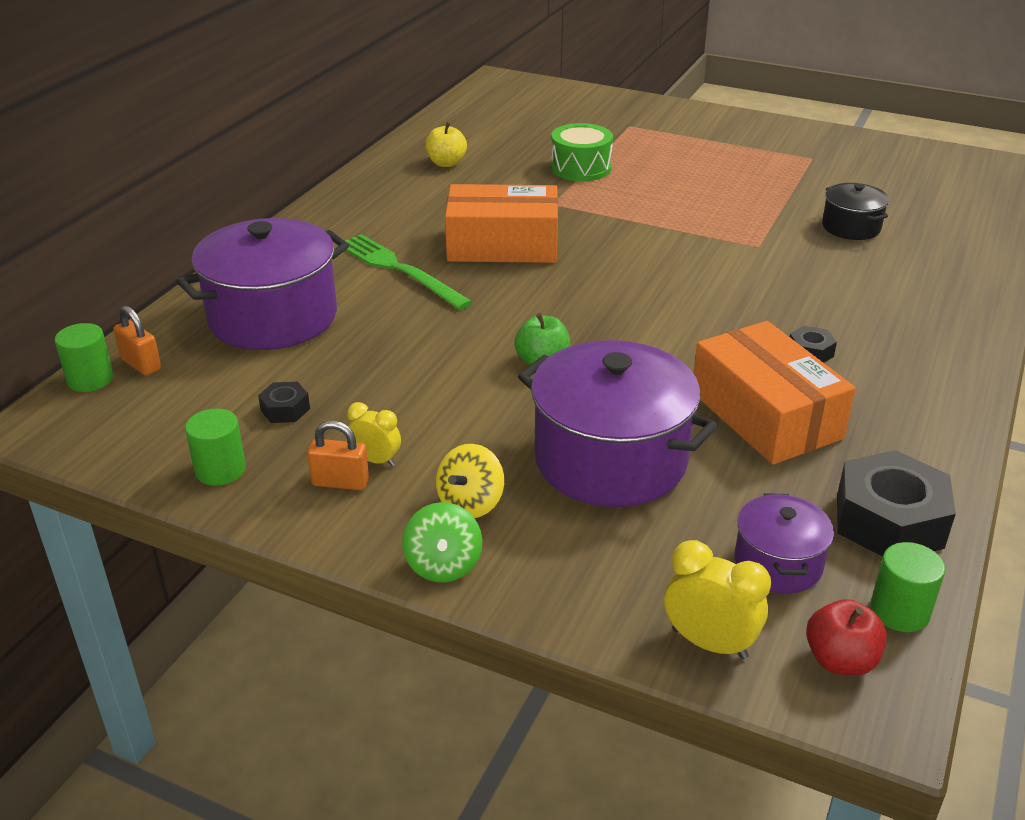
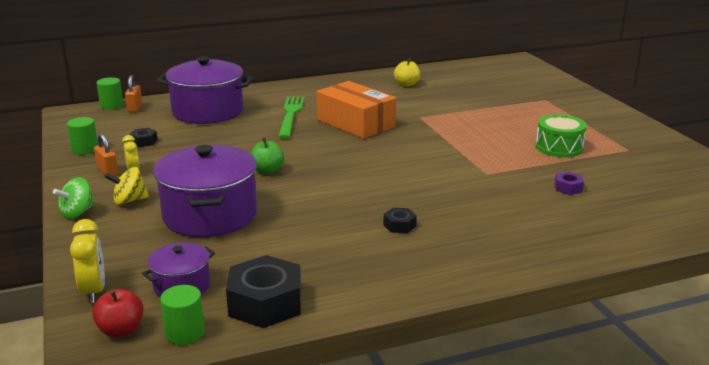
camera: 45 degrees right, 10 degrees down
green drum [551,123,613,181] -> green drum moved to [536,114,587,158]
orange box [693,321,856,465] -> none
black pot [822,183,889,240] -> purple nut [554,172,584,195]

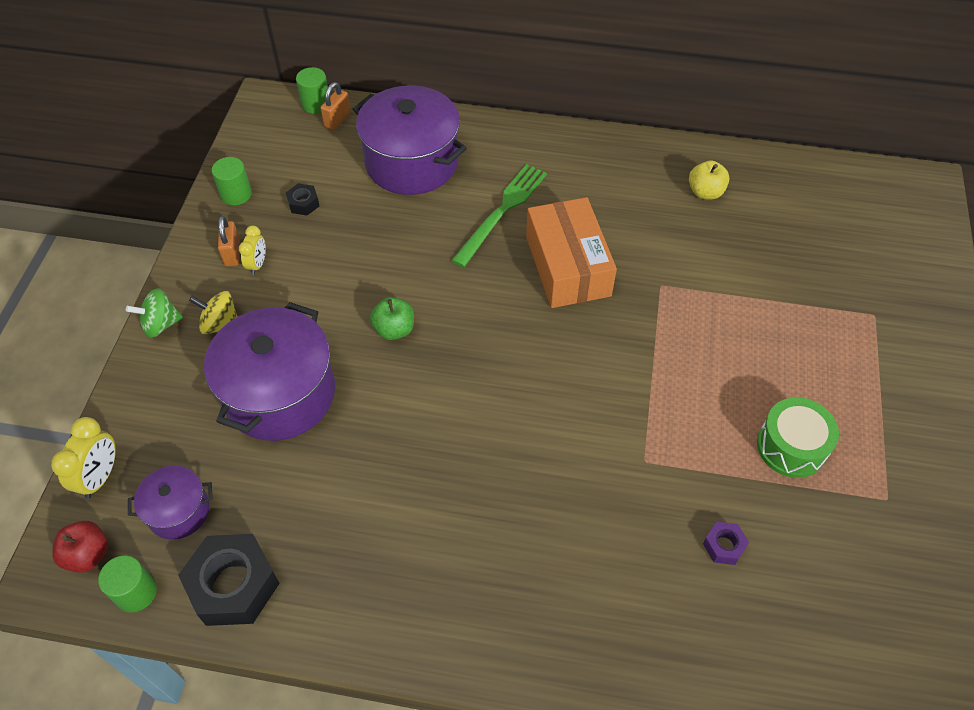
camera: 30 degrees right, 30 degrees up
black nut [384,208,417,233] -> none

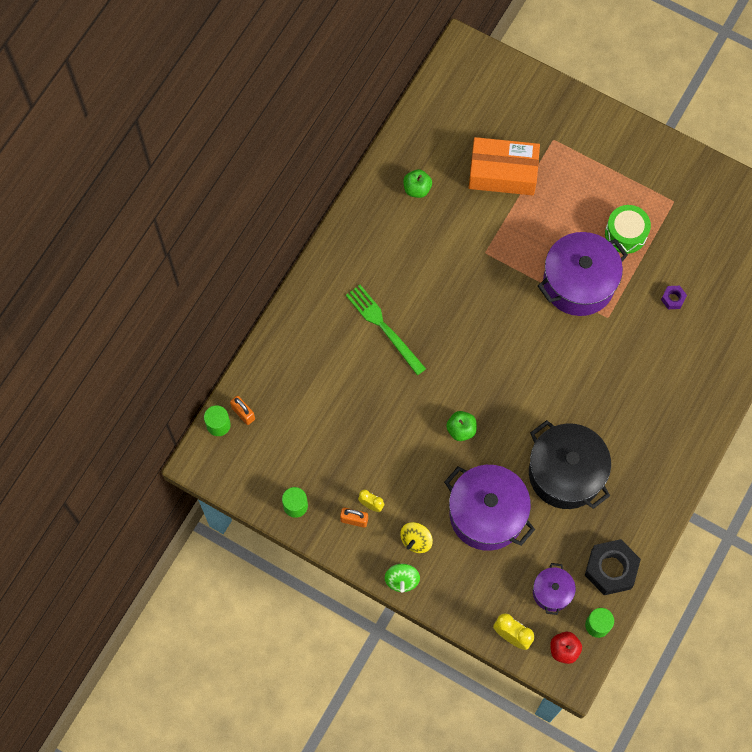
camera: 70 degrees left, 15 degrees up
black nut [286,183,319,215] -> none
purple pot [353,86,467,195] -> purple pot moved to [538,232,628,316]
orange box [526,197,617,308] -> orange box moved to [469,137,540,195]
yellow apple [689,160,729,200] -> green apple [403,169,432,198]
none -> black pot [529,420,611,509]

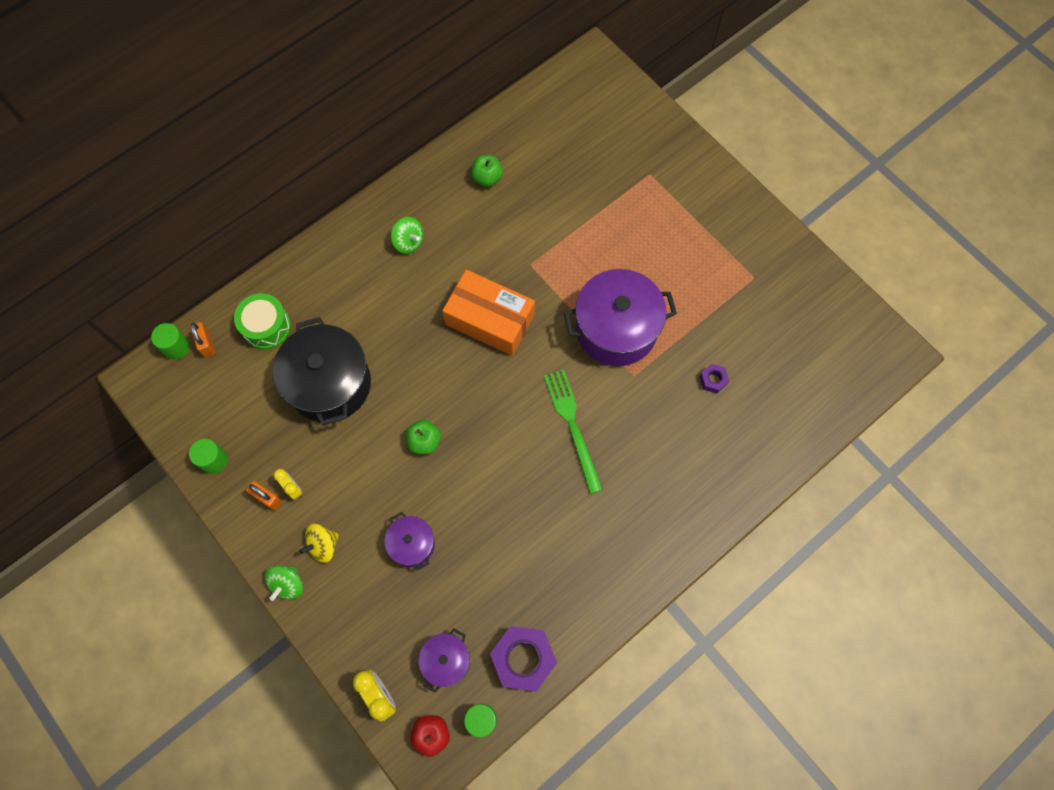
camera: 20 degrees right, 0 degrees up
green fork [346,285,426,375] -> green fork moved to [544,370,603,494]
purple pot [444,465,535,551] -> purple pot [384,512,435,571], size x0.51
orange box [469,137,540,195] -> orange box moved to [442,270,535,356]
black pot [529,420,611,509] -> black pot moved to [273,317,371,426]
black nut [585,539,641,595] -> purple nut [490,626,557,692]
green drum [605,205,651,254] -> green drum moved to [234,293,291,350]
none -> green spinning top [391,217,424,254]

